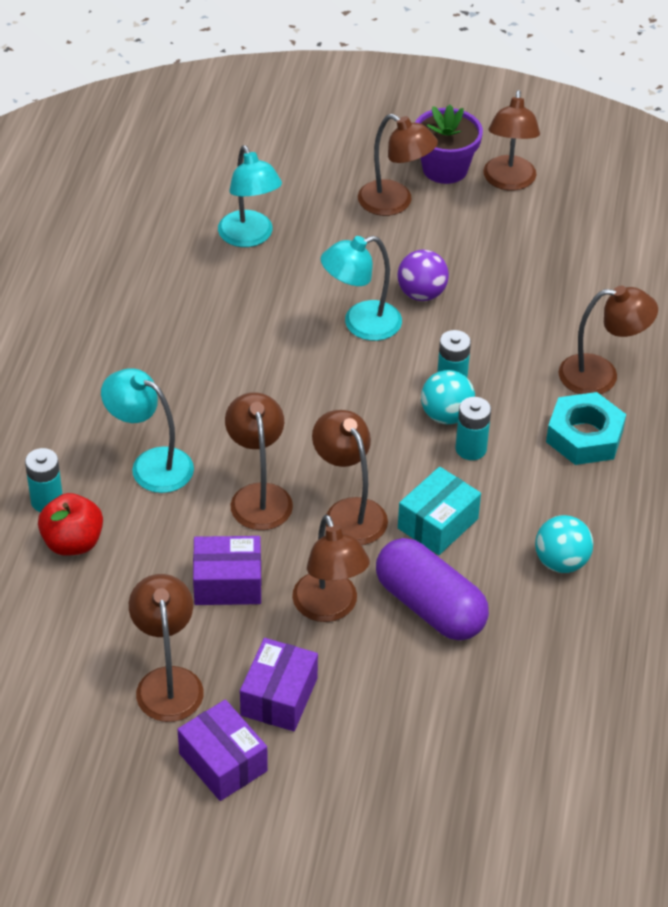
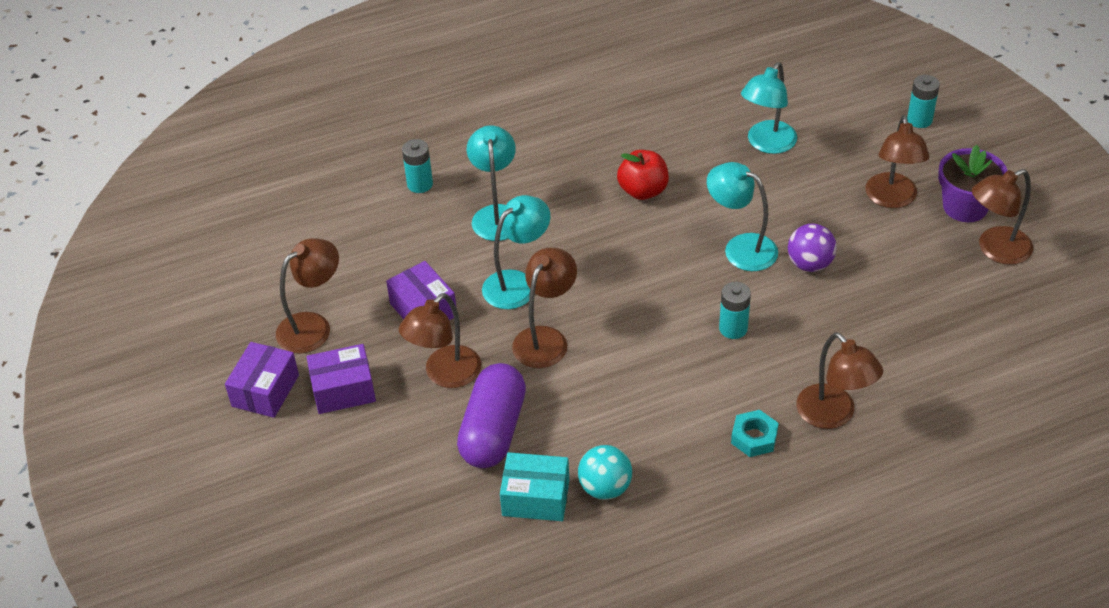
camera: 60 degrees right, 0 degrees up
red apple [38,493,103,556] -> red apple moved to [617,150,669,200]
brown lamp [225,392,293,530] -> turquoise lamp [482,195,551,309]
turquoise box [398,467,481,555] -> turquoise box moved to [500,452,569,521]
turquoise ball [421,370,475,424] -> none
turquoise battery [456,397,491,460] -> turquoise battery moved to [907,75,940,128]
turquoise nut [546,392,626,465] -> turquoise nut [731,410,779,457], size x0.63

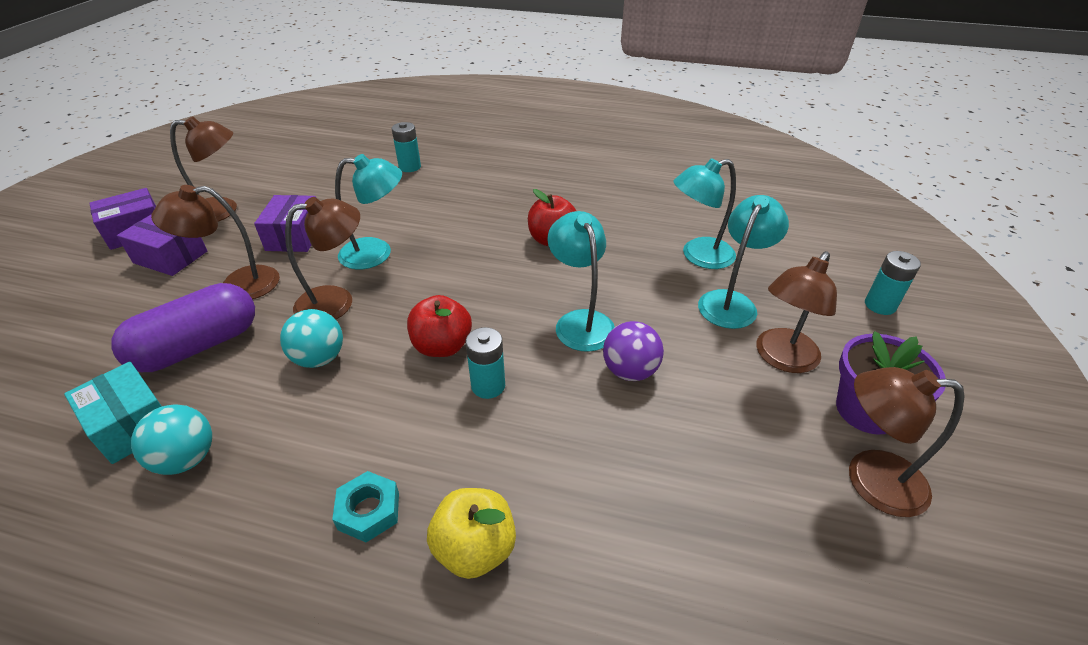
camera: 35 degrees right, 5 degrees down
turquoise lamp [467,125,516,241] -> turquoise lamp moved to [698,195,789,329]
brown lamp [796,332,883,429] -> yellow apple [427,488,516,579]
none -> turquoise ball [280,309,343,368]
none -> red apple [407,295,472,357]

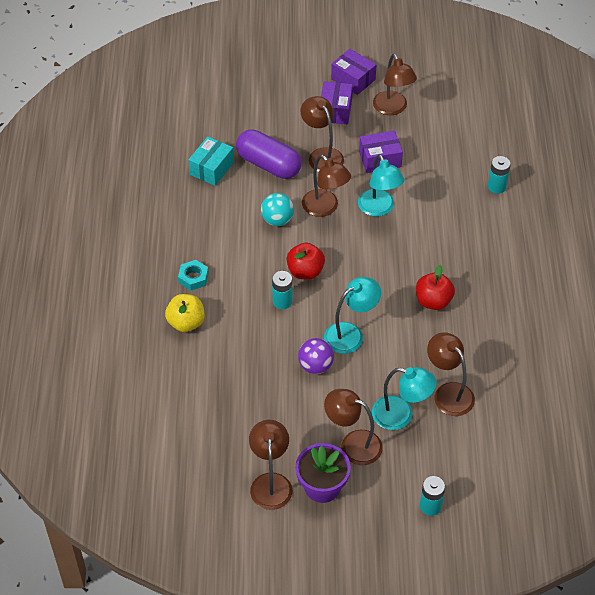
camera: 75 degrees right, 10 degrees up
turquoise ball [131,404,212,475] -> none
turquoise lamp [673,158,736,269] -> brown lamp [427,332,475,416]

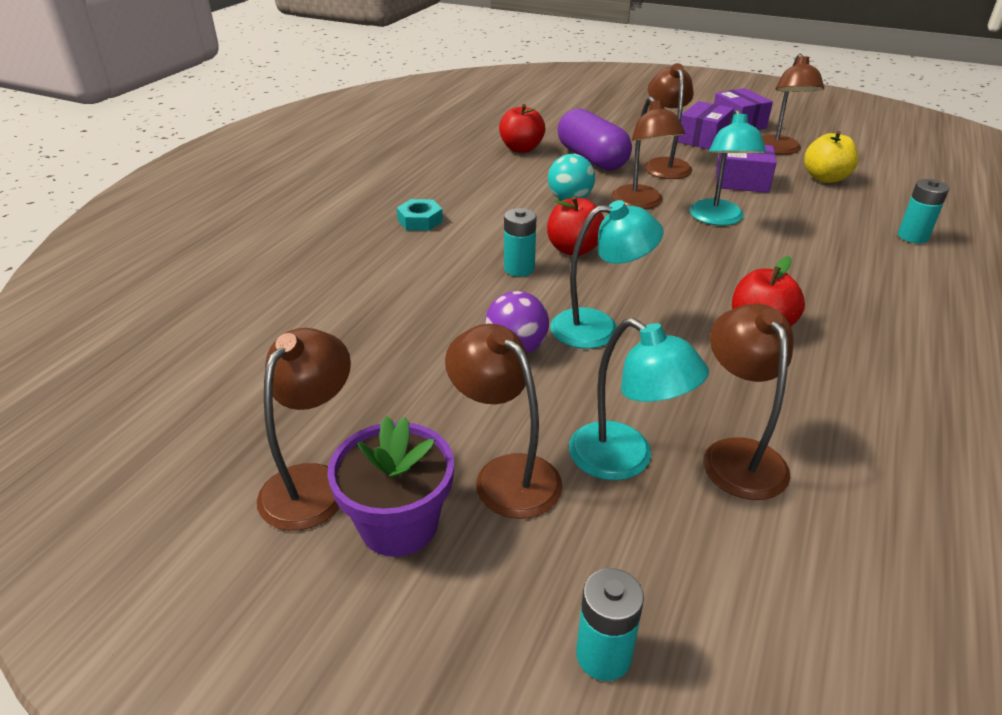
camera: 25 degrees right, 15 degrees down
yellow apple [165,294,205,332] -> yellow apple moved to [804,131,859,183]
turquoise box [188,137,234,186] -> red apple [499,104,545,153]

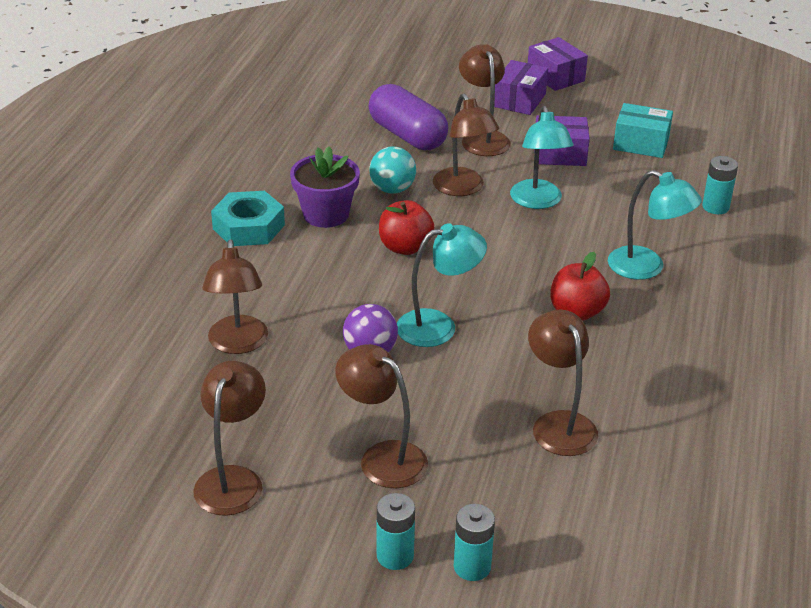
camera: 10 degrees left, 0 degrees up
purple flower pot [327,416,454,557] -> purple flower pot moved to [290,146,360,228]
turquoise nut [397,199,443,231] -> turquoise nut [211,191,285,246], size x1.59
red apple [499,104,545,153] -> none
turquoise battery [504,208,537,277] -> turquoise battery moved to [377,493,415,570]
turquoise lamp [569,318,709,480] -> turquoise lamp moved to [608,170,702,280]
brown lamp [762,54,824,155] -> brown lamp moved to [202,239,268,354]
yellow apple [804,131,859,183] -> turquoise box [613,103,673,158]

